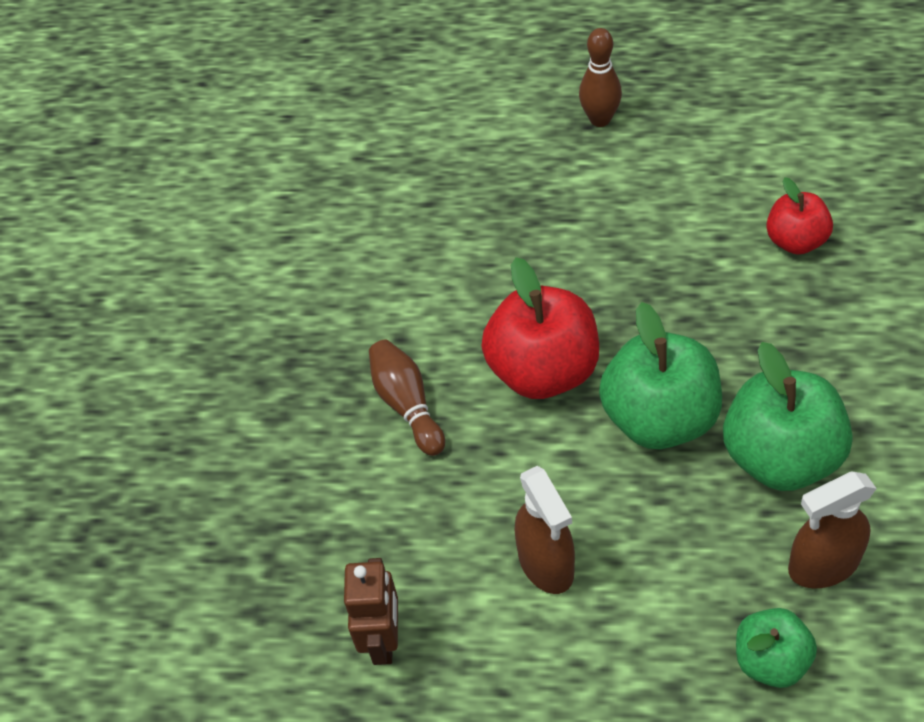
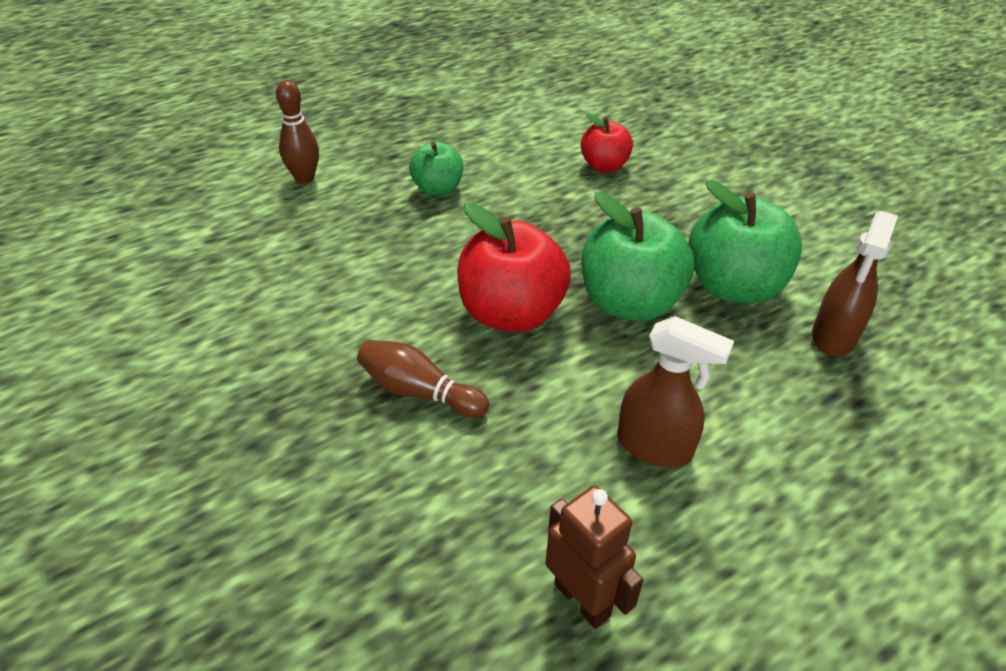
camera: 45 degrees left, 10 degrees down
brown bowling pin [579,28,622,127] -> brown bowling pin moved to [276,80,319,184]
green apple [736,608,817,688] -> green apple moved to [409,141,463,196]

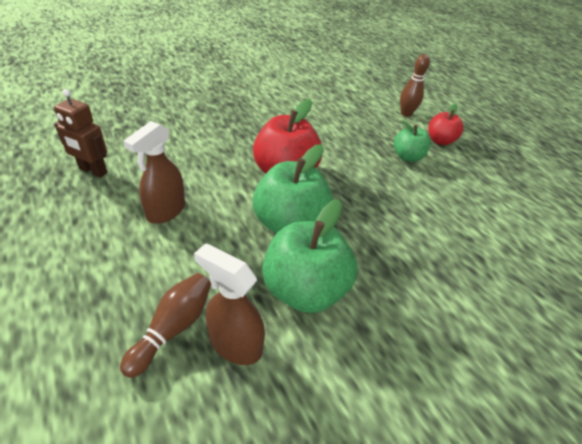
camera: 90 degrees right, 0 degrees up
brown bowling pin [357,340,489,418] -> brown bowling pin moved to [120,273,211,378]
brown robot [546,486,643,629] -> brown robot turned 60 degrees clockwise [54,89,108,178]
red apple [581,113,633,172] -> red apple moved to [428,104,463,145]

